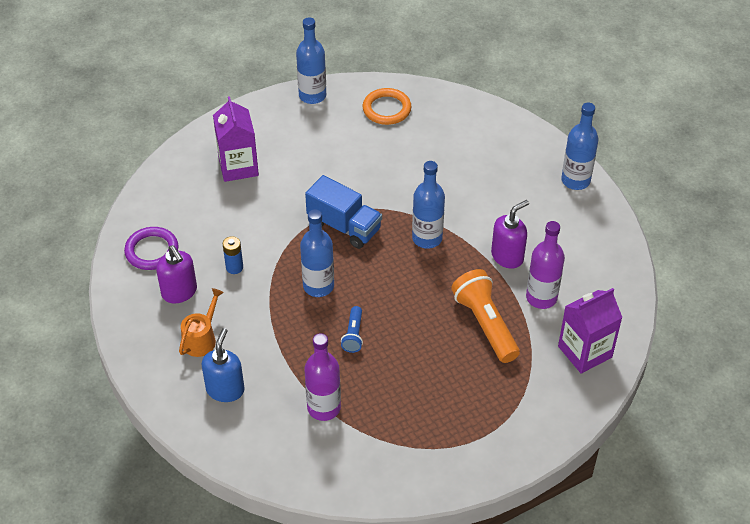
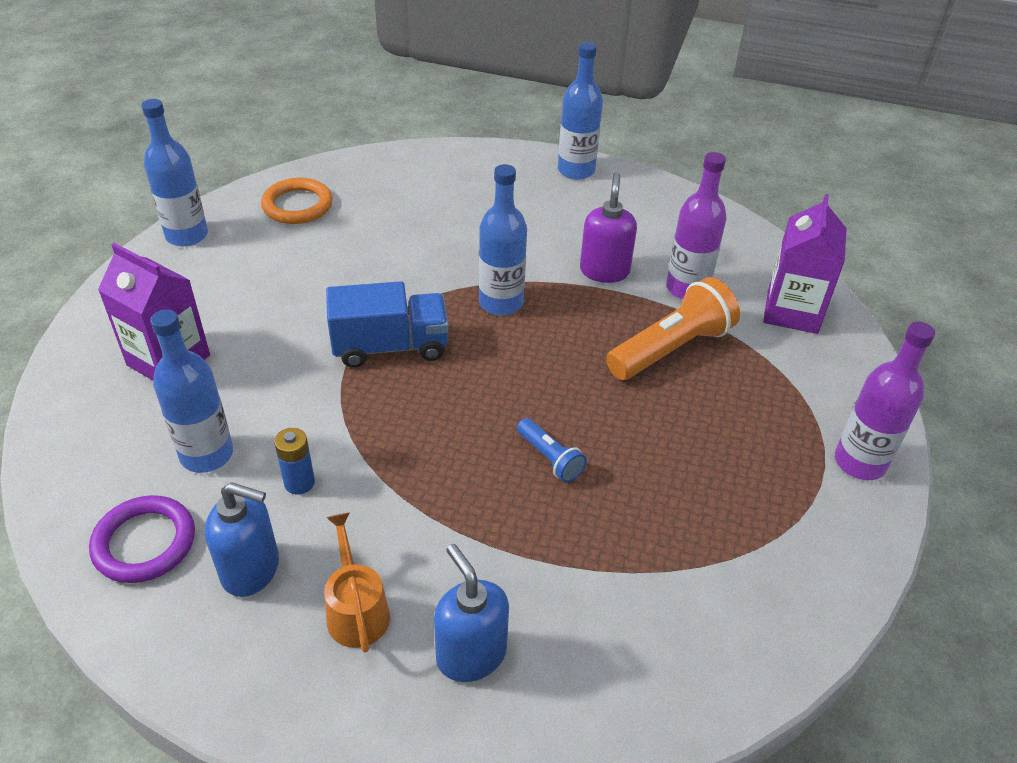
camera: 45 degrees left, 5 degrees down
purple soap dispenser [156,245,197,304] -> blue soap dispenser [205,482,279,597]
blue bottle [300,209,334,297] -> blue bottle moved to [151,309,233,473]
purple bottle [304,333,341,421] -> purple bottle moved to [835,322,935,480]
orange flashlight [451,269,520,363] -> orange flashlight turned 120 degrees clockwise [606,277,740,380]

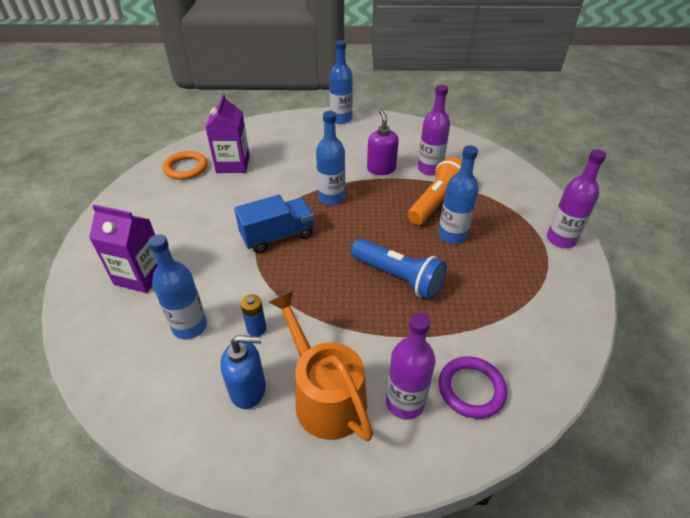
camera: 15 degrees left, 0 degrees up
purple ring [89,495,195,583] -> purple ring moved to [439,356,507,419]
blue bottle [141,99,208,247] -> blue bottle moved to [438,145,479,244]
orange watering can [324,512,390,653] -> orange watering can [269,291,373,441], size x1.77
blue soap dispenser [434,544,509,682] -> purple bottle [386,312,436,420]
blue flashlight [517,418,587,483] -> blue flashlight [351,239,447,300], size x1.93
purple carton [763,194,847,334] -> purple carton moved to [206,94,250,173]

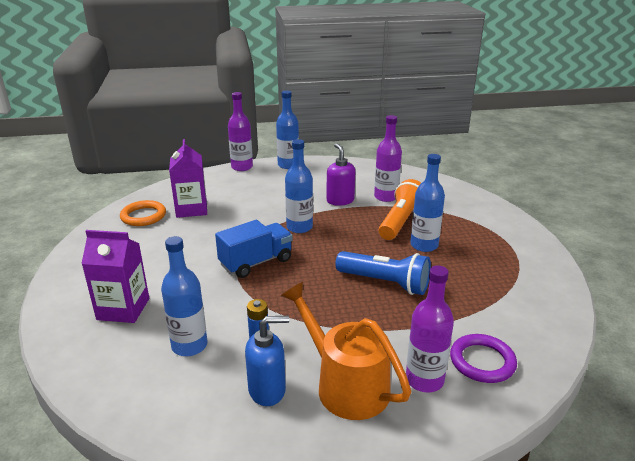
camera: 10 degrees left, 15 degrees down
purple bottle [547,149,606,248] -> purple bottle moved to [228,92,253,171]

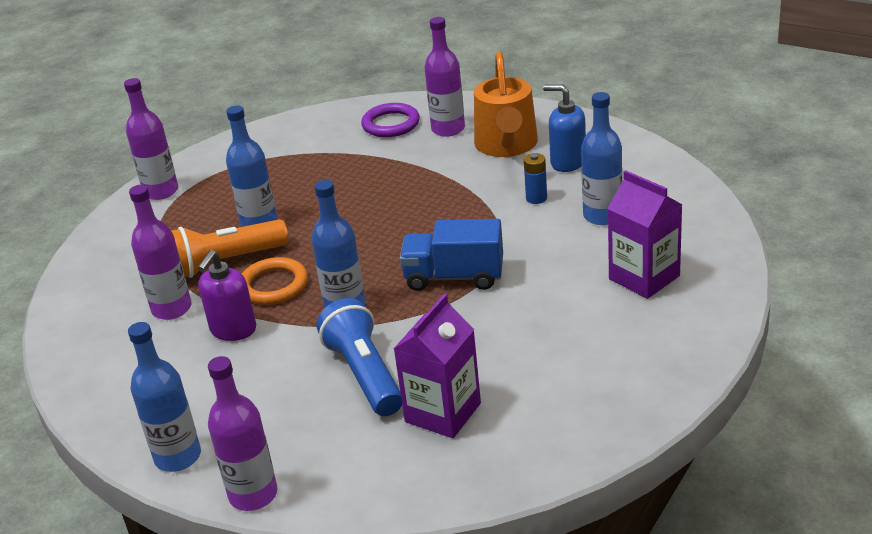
camera: 135 degrees left, 5 degrees up
orange ring [120,200,166,226] -> orange ring moved to [242,257,308,305]
blue flashlight [335,251,431,295] -> blue flashlight moved to [316,298,402,416]
none -> purple bottle [124,78,178,200]

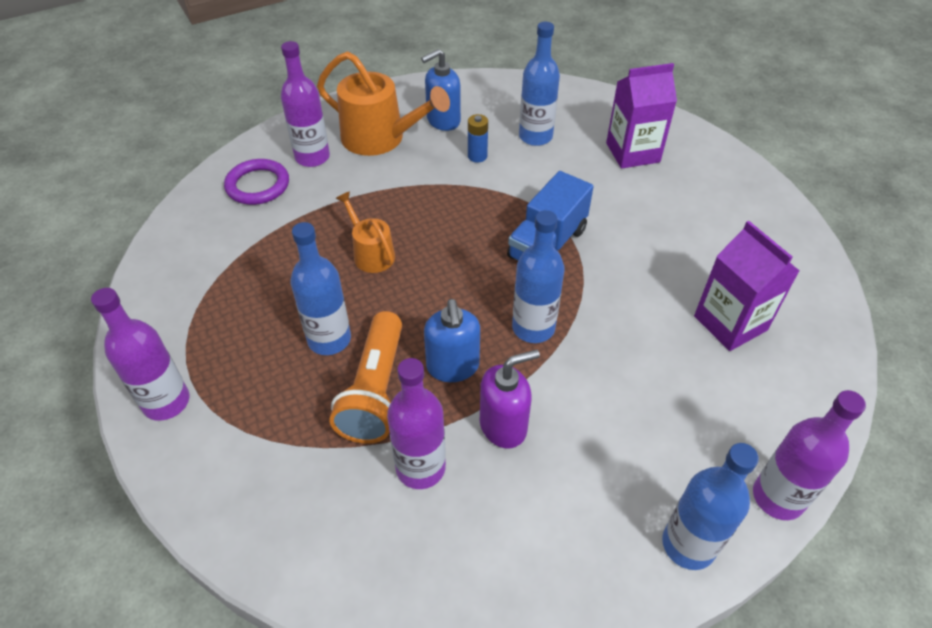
camera: 65 degrees left, 15 degrees up
purple soap dispenser [198,250,256,341] -> purple soap dispenser turned 75 degrees counterclockwise [480,349,540,448]
orange ring [242,257,308,305] -> blue soap dispenser [424,299,480,382]
blue flashlight [316,298,402,416] -> none
none -> orange watering can [336,191,395,273]

